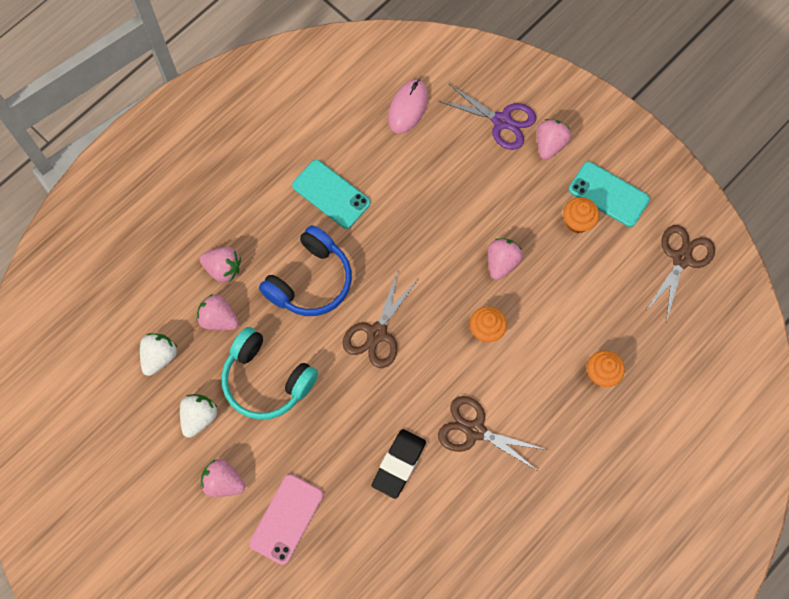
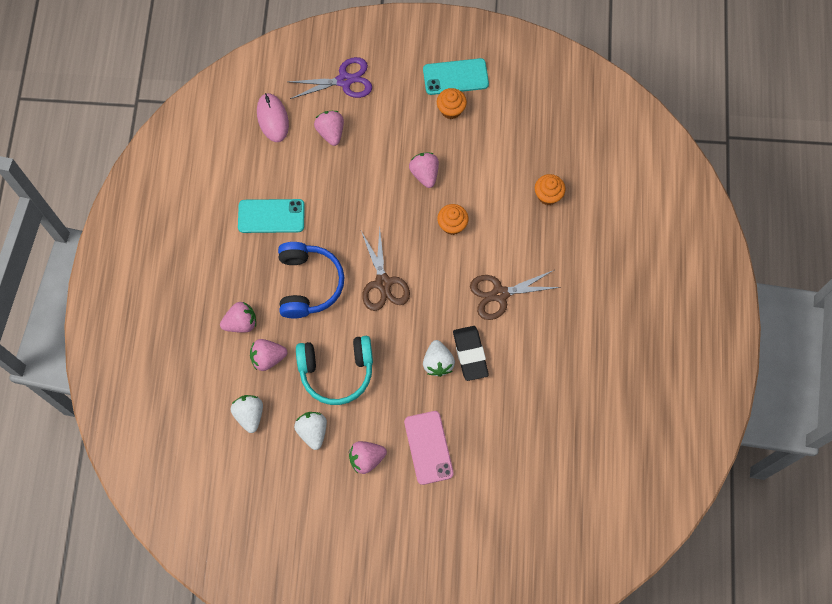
camera: 40 degrees left, 0 degrees up
pink strawberry [537,119,571,160] -> pink strawberry moved to [314,111,344,146]
brown scissors [646,225,715,322] -> none
none -> white strawberry [423,340,455,377]

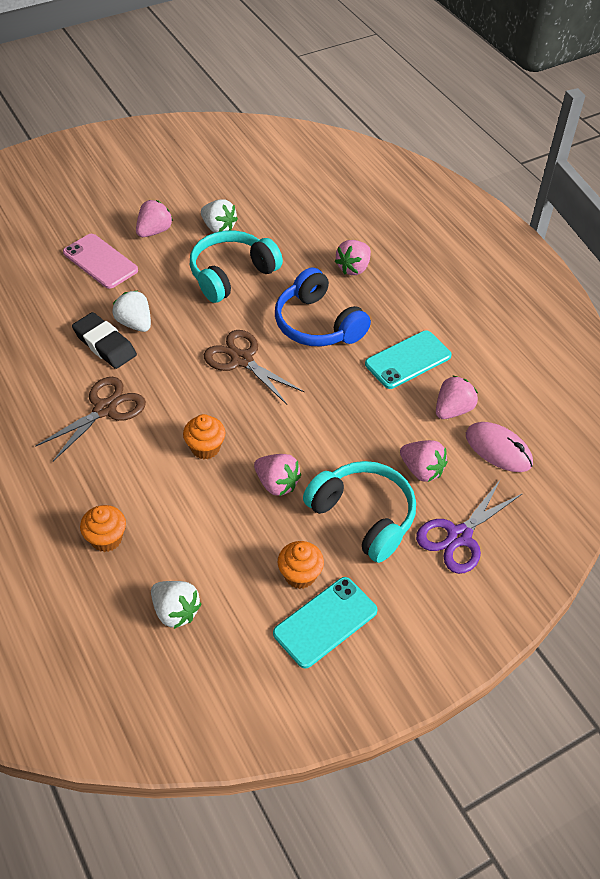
camera: 145 degrees right, 20 degrees down
white strawberry [231,395,263,433] -> white strawberry moved to [151,581,201,629]
pink strawberry [250,339,287,371] -> pink strawberry moved to [436,375,478,419]
none -> turquoise headphones [303,461,416,563]

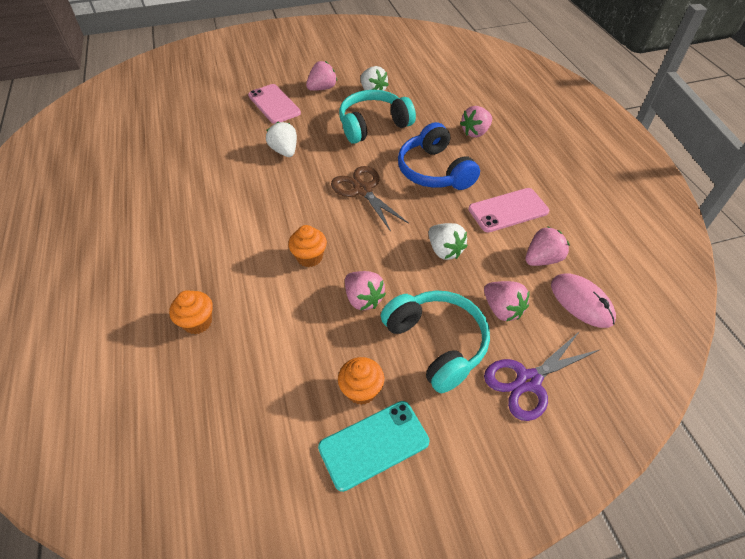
camera: 15 degrees right, 0 degrees up
brown scissors [35,377,146,461] -> none
black eraser [72,312,137,369] -> none
white strawberry [151,581,201,629] -> white strawberry moved to [429,223,468,260]
turquoise phone [365,331,452,389] -> pink phone [468,188,549,232]

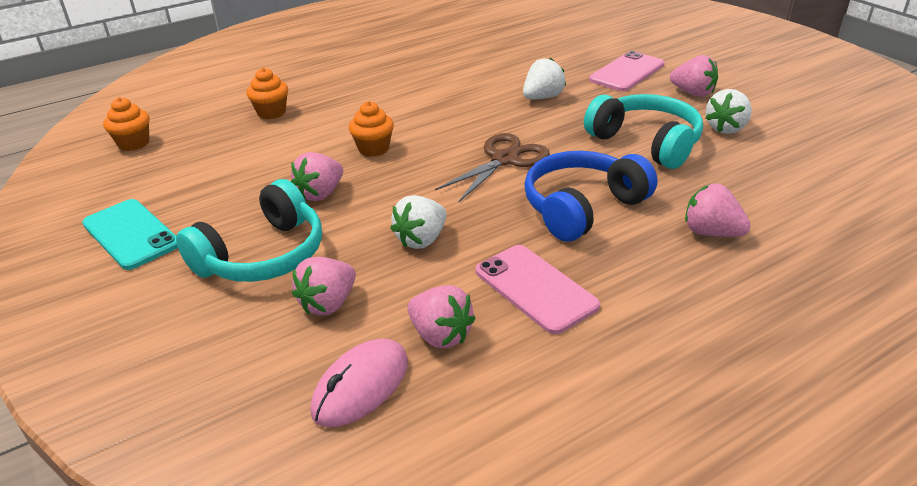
camera: 75 degrees right, 15 degrees down
orange cupcake [338,357,384,405] -> orange cupcake moved to [103,97,150,151]
purple scissors [484,331,601,421] -> none

